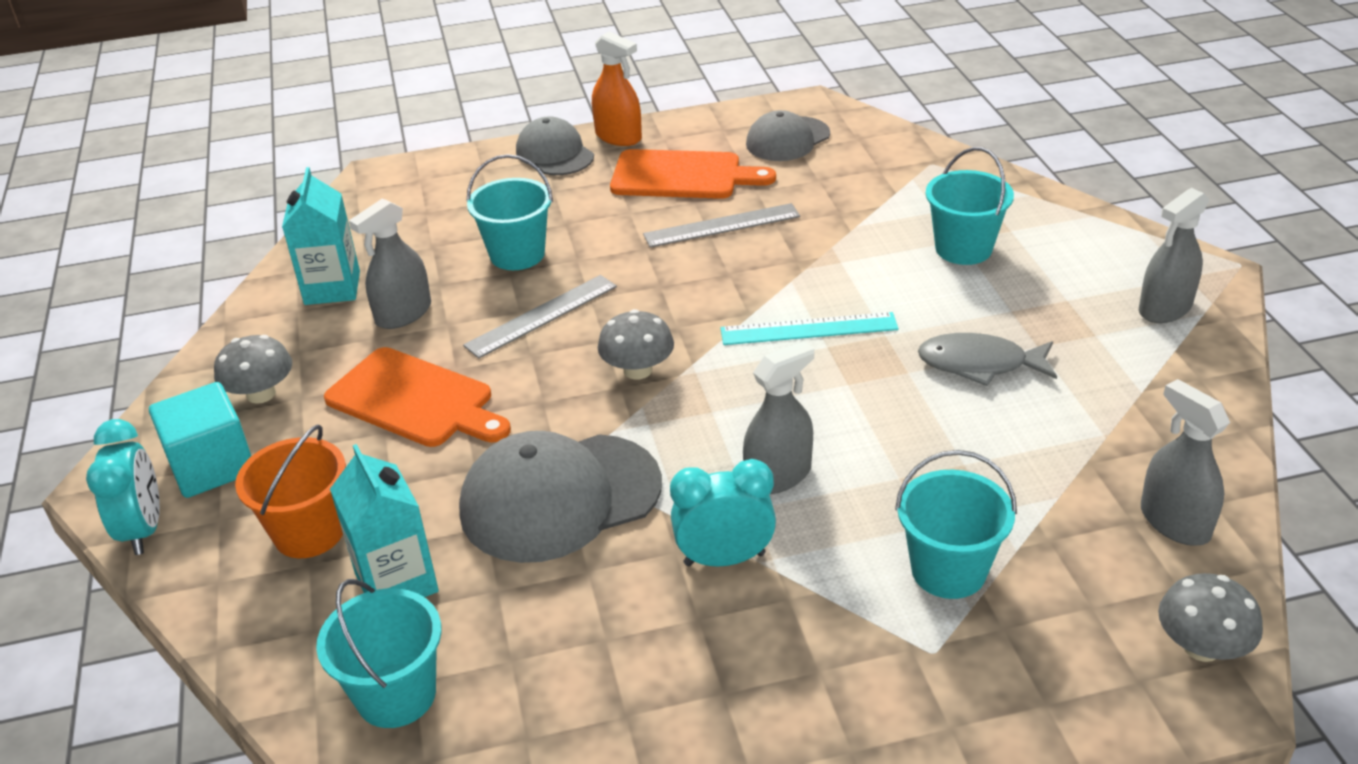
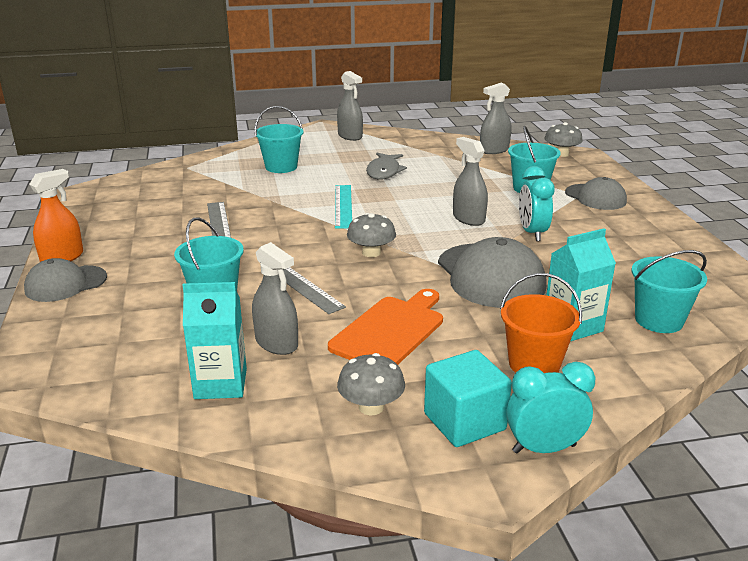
camera: 90 degrees left, 10 degrees down
orange cutting board [610,149,776,199] -> none
grey cap [746,110,830,161] -> grey cap moved to [565,177,627,210]

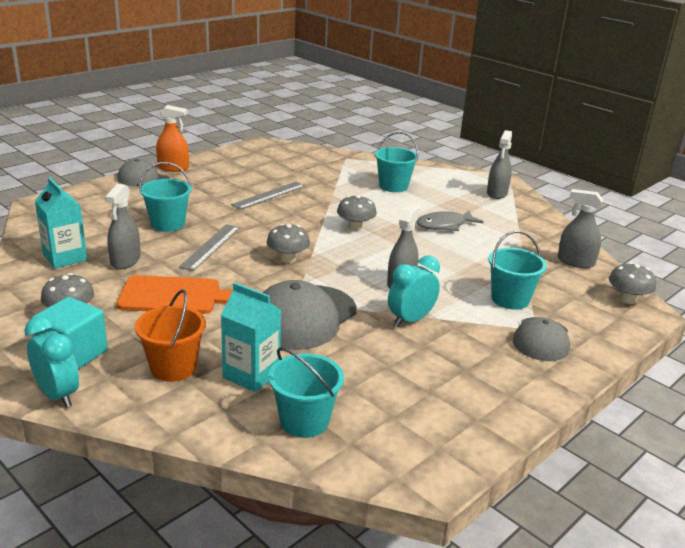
camera: 55 degrees right, 0 degrees up
turquoise ruler [335,185,352,229] -> grey mushroom [337,195,377,231]

